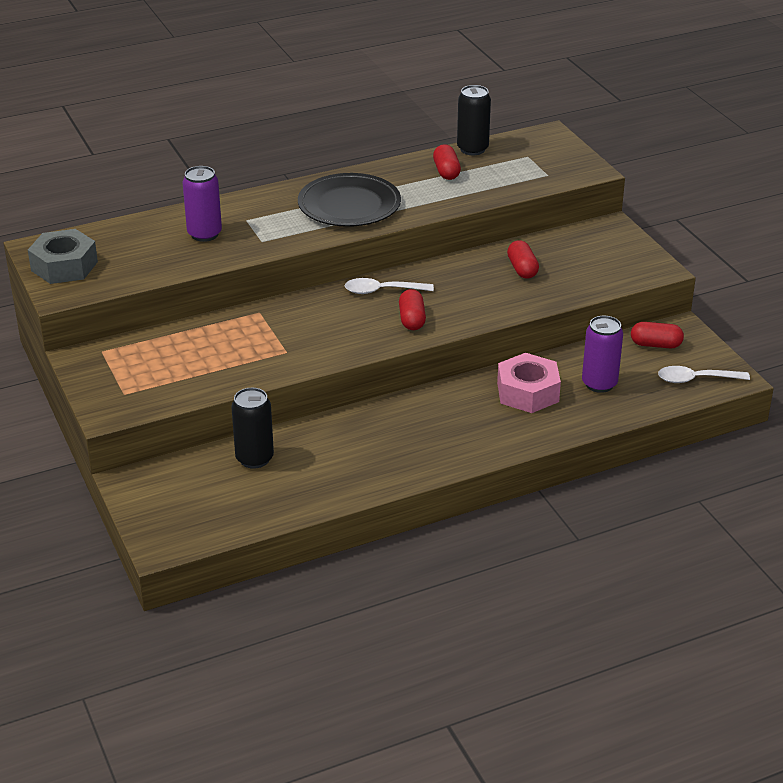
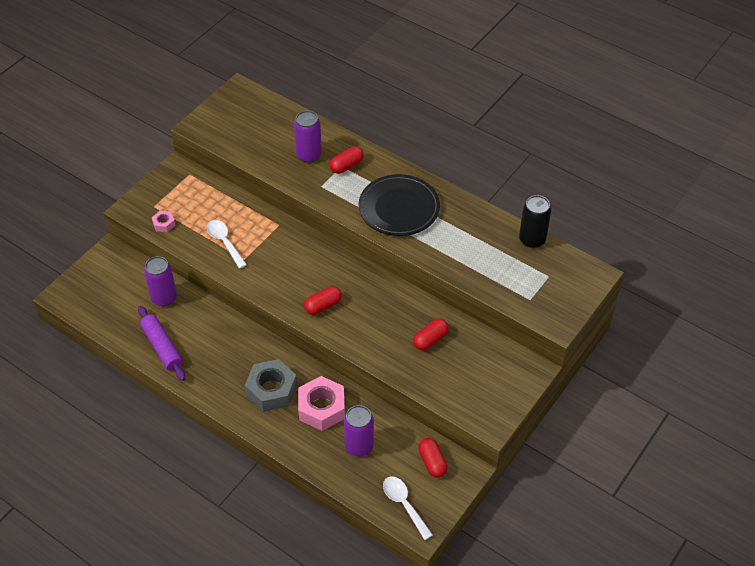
camera: 60 degrees right, 15 degrees up
grey nut [28,229,98,284] -> grey nut moved to [245,359,297,412]
black can [231,388,274,469] -> purple can [144,256,177,306]
white spoon [345,278,434,294] -> white spoon moved to [207,220,247,269]
red capsule [433,144,461,180] -> red capsule moved to [330,146,364,174]
none -> purple rolling pin [138,306,186,381]
none -> pink nut [152,211,175,232]

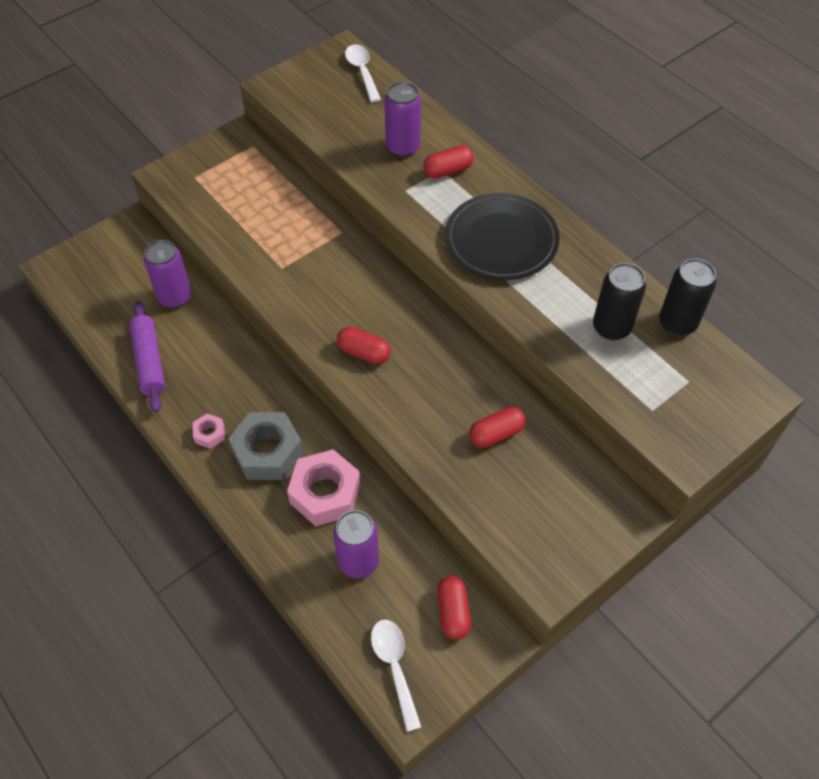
camera: 15 degrees right, 5 degrees up
pink nut [152,211,175,232] -> pink nut moved to [193,414,225,449]
white spoon [207,220,247,269] -> white spoon moved to [345,44,381,102]
red capsule [304,286,342,315] -> red capsule turned 45 degrees clockwise [337,326,391,364]
none -> black can [593,263,646,340]

